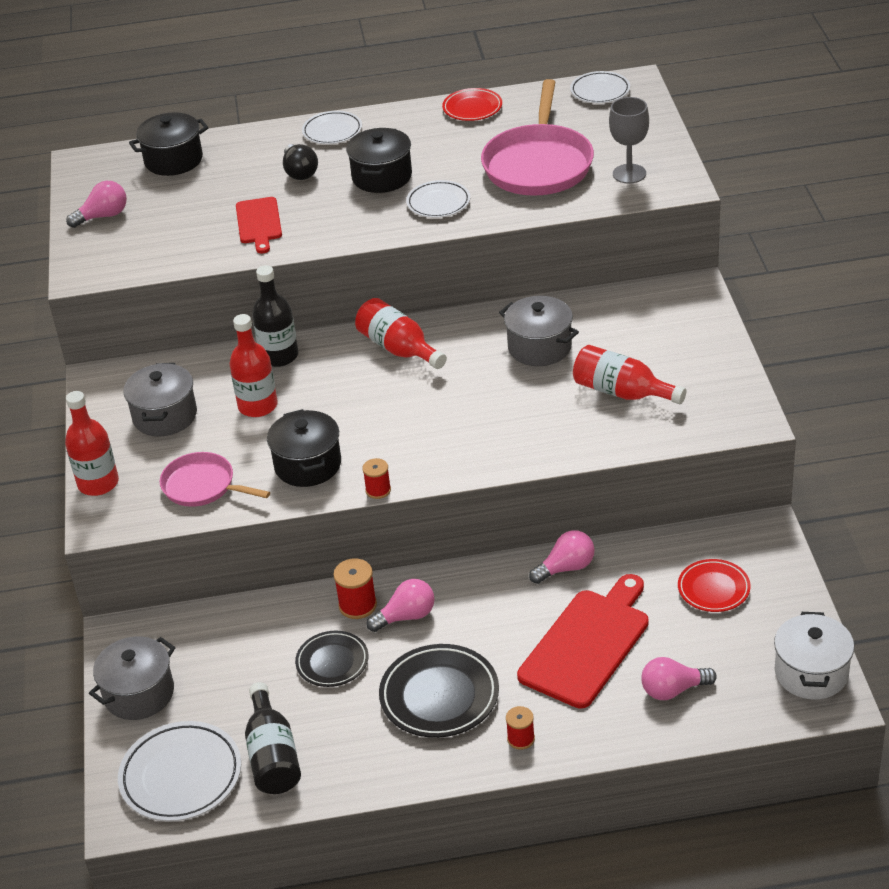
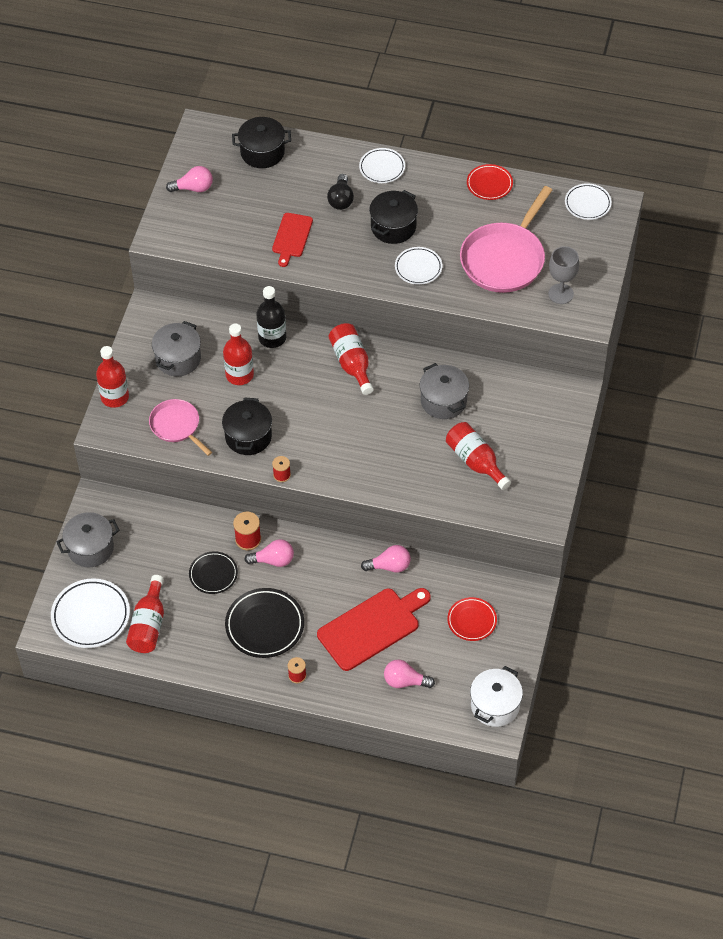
camera: 20 degrees right, 15 degrees up
black bottle [245,682,301,794] -> red bottle [126,575,164,653]

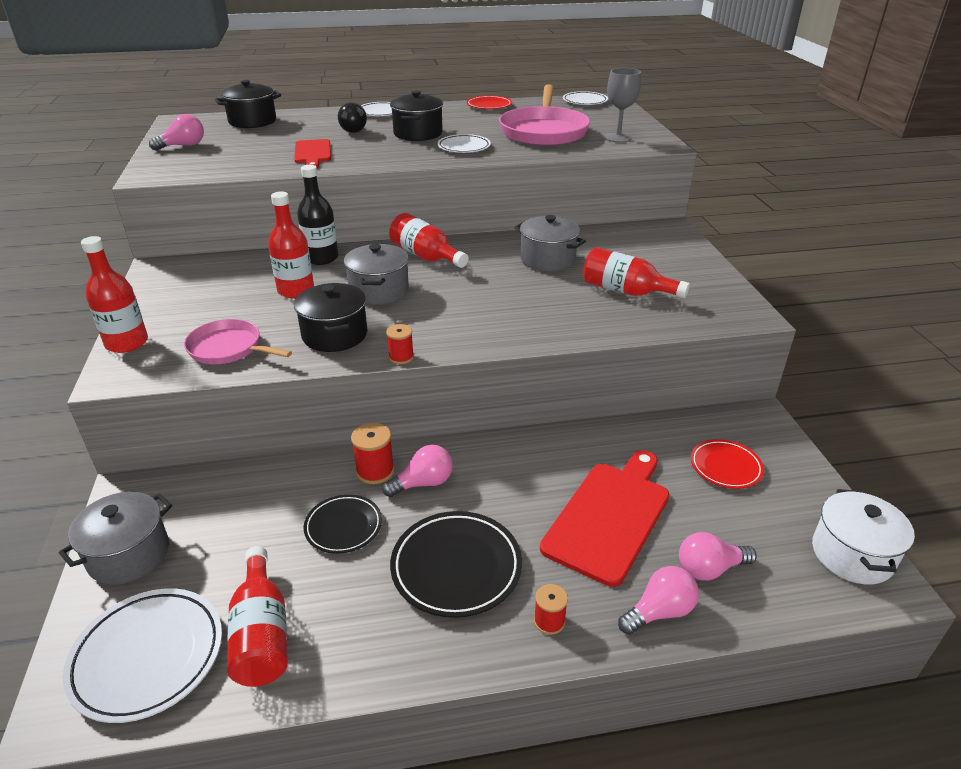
camera: 25 degrees left, 20 degrees down
grey pot [152,321,201,377] -> grey pot moved to [344,244,409,305]
pink light bulb [361,545,411,573] -> pink light bulb moved to [618,566,699,635]

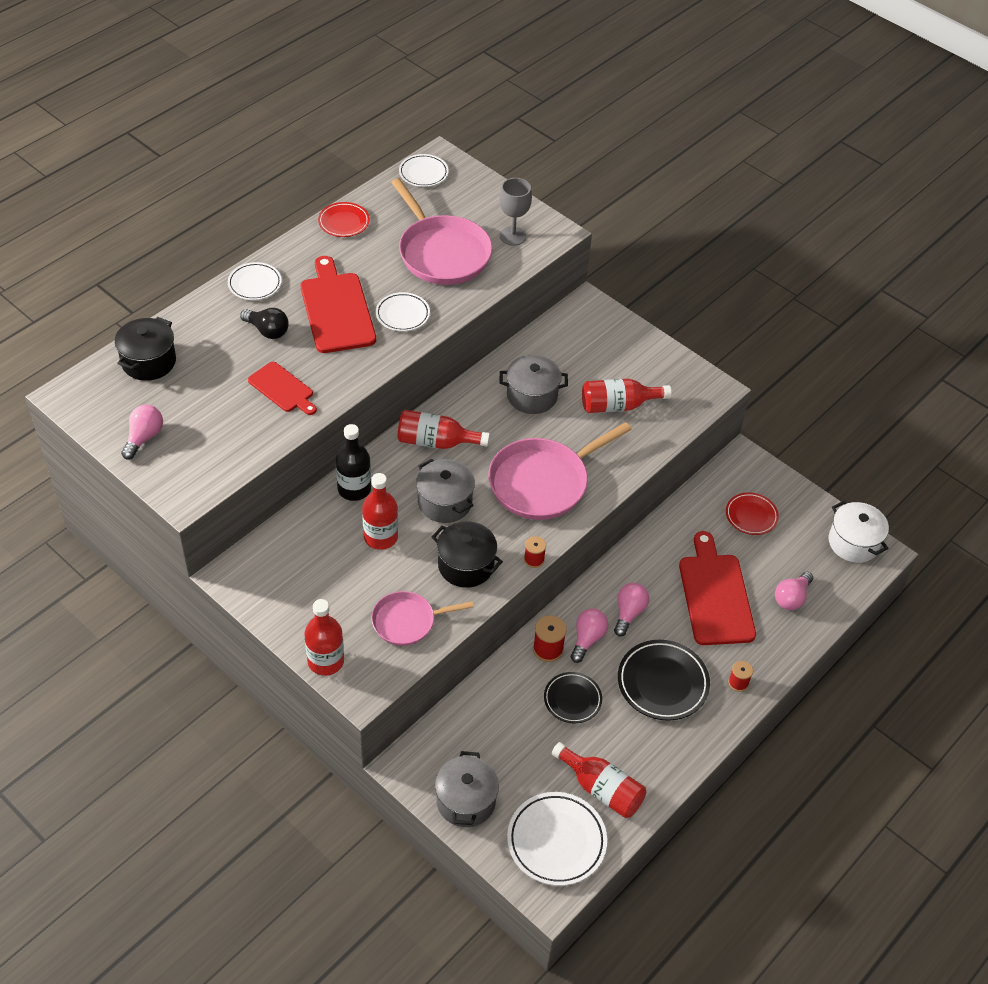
camera: 40 degrees left, 15 degrees up
black pot [390,90,443,141] -> red cutting board [301,256,376,353]
pink light bulb [618,566,699,635] -> pink light bulb moved to [614,583,649,637]
none -> pink pan [488,422,632,520]

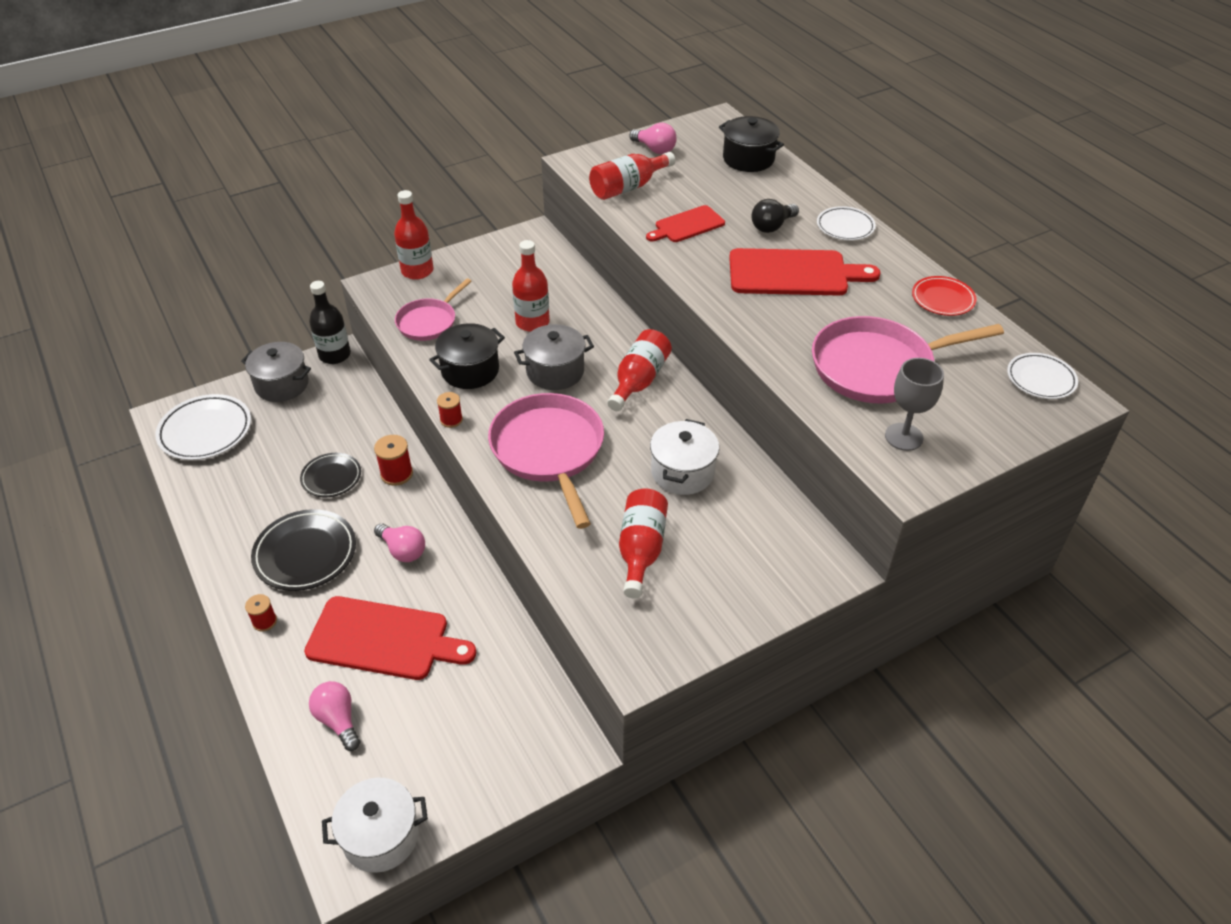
camera: 110 degrees right, 5 degrees down
black bottle [336,424,371,501] -> black bottle moved to [309,281,351,364]
pink pan [371,591,474,646] -> pink pan turned 150 degrees counterclockwise [395,278,472,341]
white plate [376,292,430,331] -> none
grey pot [500,355,568,414] -> white pot [650,419,719,495]
red bottle [552,742,646,818] -> red bottle moved to [589,152,675,200]
pink light bulb [571,608,608,663] -> none
red plate [726,492,779,535] -> none

